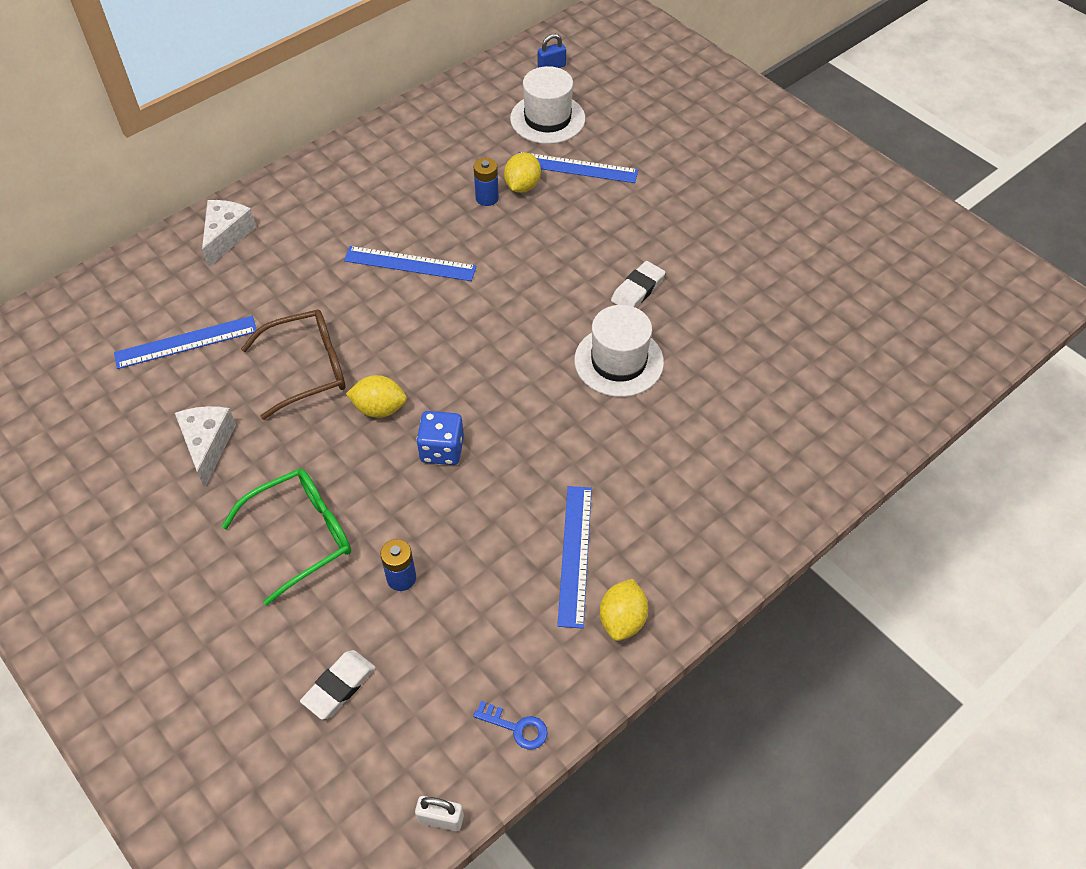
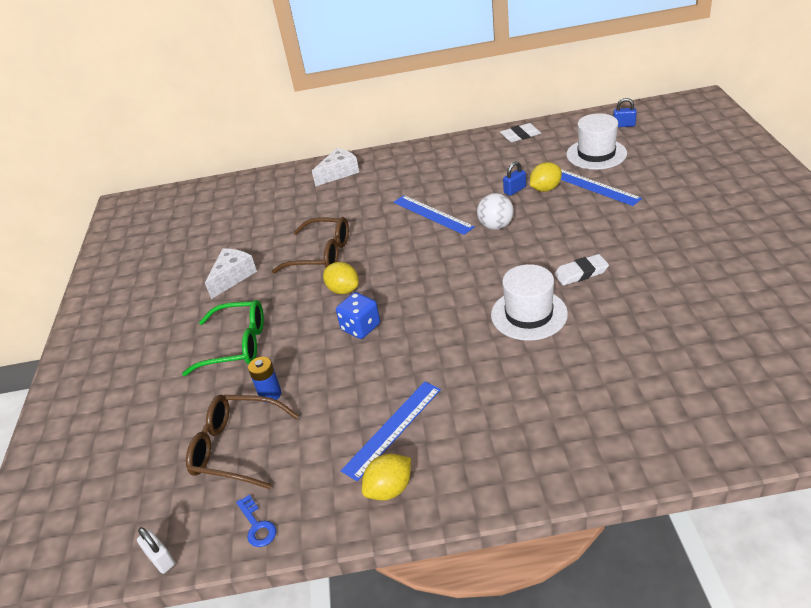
camera: 40 degrees right, 15 degrees down
blue ruler [114,316,257,369] -> none
white eraser [300,650,376,720] -> white eraser moved to [500,123,541,142]
blue battery [474,158,499,206] -> blue padlock [503,161,526,196]
none -> brown glasses [186,395,299,489]
none -> white ball [477,193,514,230]

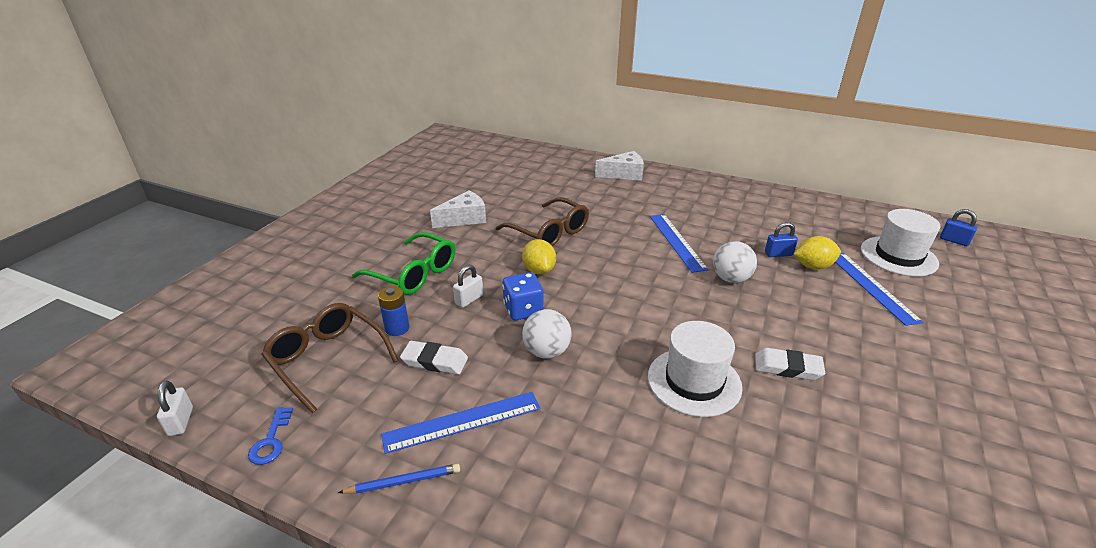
camera: 25 degrees right, 5 degrees down
yellow lemon [362,454,411,500] -> blue pencil [338,464,460,494]
white eraser [500,123,541,142] -> white eraser moved to [400,341,468,374]
none -> white padlock [453,265,483,308]
none -> white ball [522,309,572,359]

